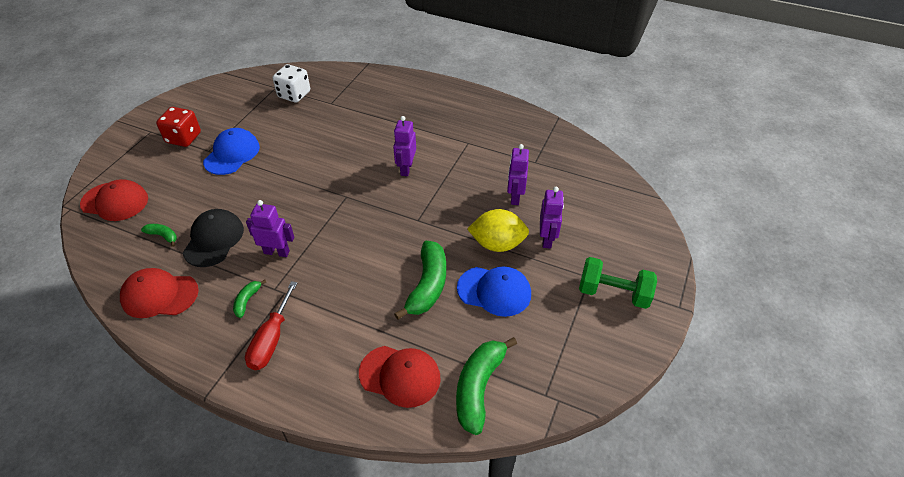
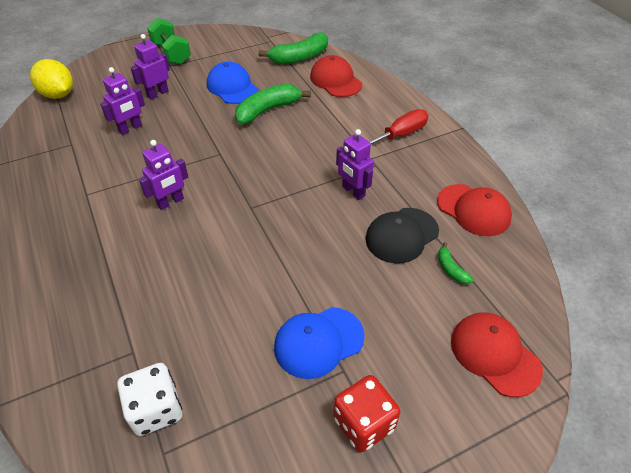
camera: 140 degrees left, 0 degrees up
green banana [233,280,266,318] -> none
yellow lemon [467,209,529,252] -> yellow lemon moved to [30,59,73,99]

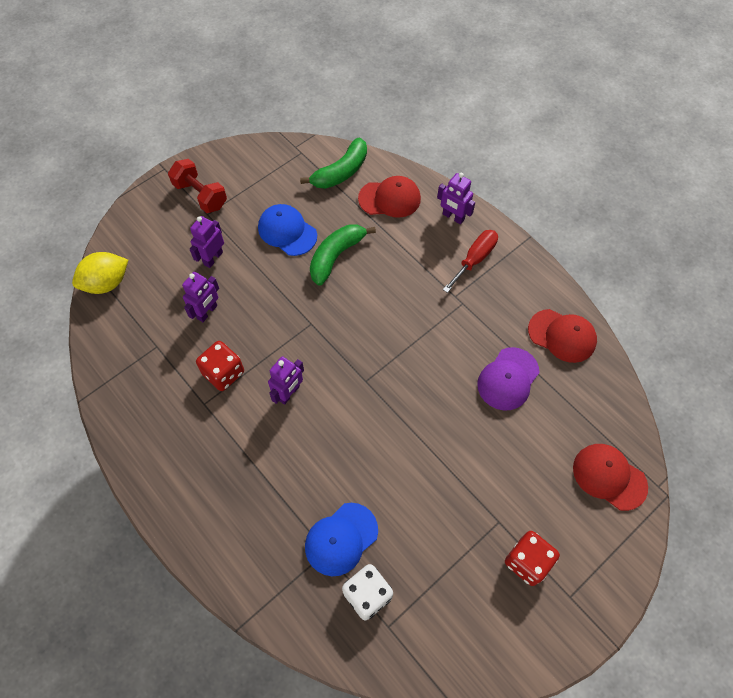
camera: 15 degrees left, 15 degrees up
yellow lemon [30,59,73,99] -> yellow lemon turned 60 degrees counterclockwise [72,252,128,294]
green dumbbell [147,18,191,65] -> red dumbbell [168,159,227,213]
blue cap [274,307,365,379] -> blue cap moved to [305,503,378,576]
red cap [310,55,362,97] -> red cap turned 135 degrees clockwise [358,176,421,218]
purple robot [336,129,374,200] -> purple robot moved to [437,173,475,224]
black cap [366,208,439,264] -> purple cap [477,347,540,410]
green banana [438,242,473,284] -> none
none -> red dice [196,341,244,391]

